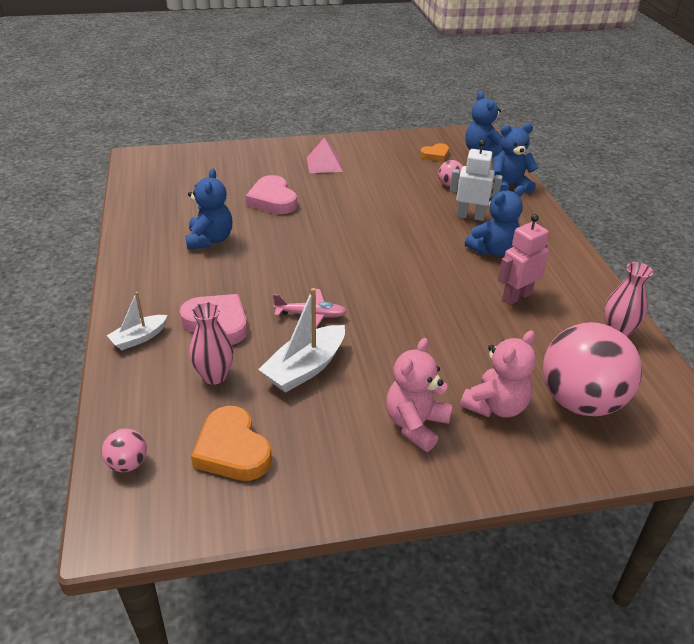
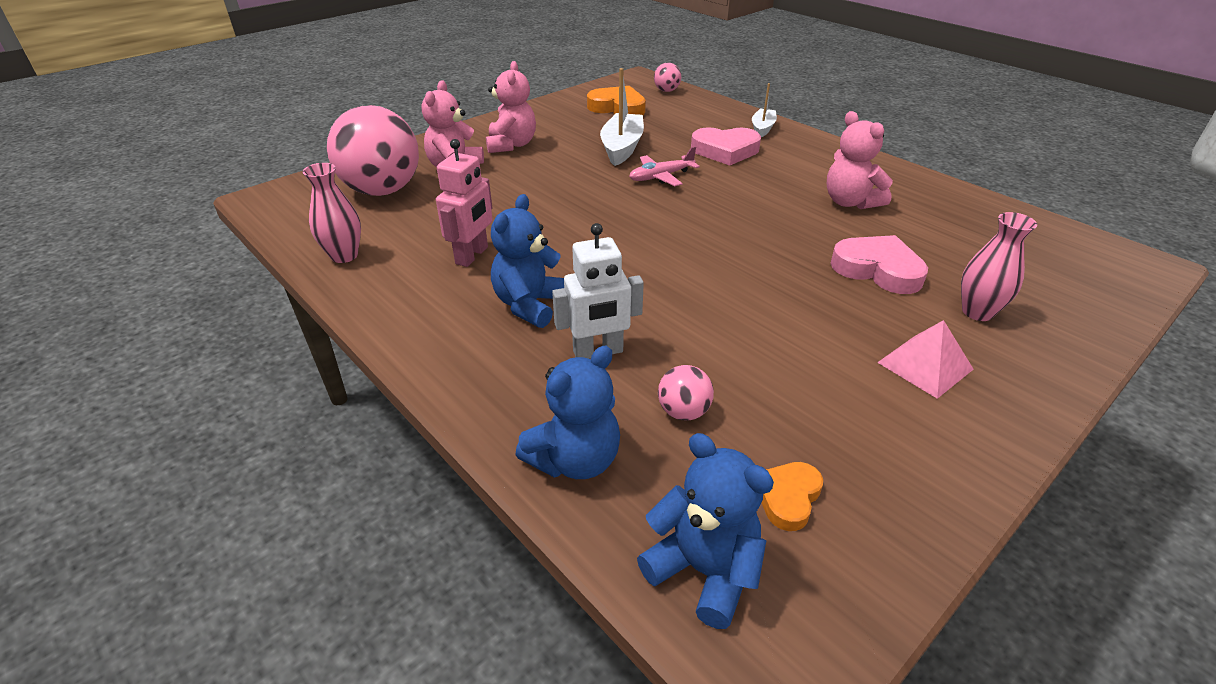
camera: 150 degrees right, 0 degrees up
blue teddy bear [185,168,232,249] -> pink teddy bear [827,111,893,209]
pink vase [189,302,233,385] -> pink vase moved to [961,212,1037,321]

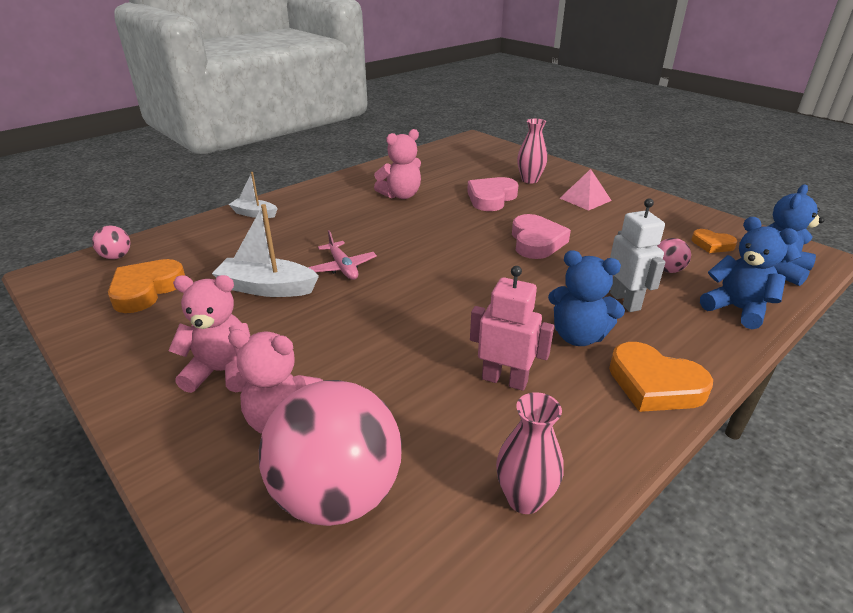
camera: 90 degrees left, 5 degrees down
pink heart [691,127,761,166] -> pink heart moved to [512,214,571,259]
none -> orange heart [609,342,713,412]

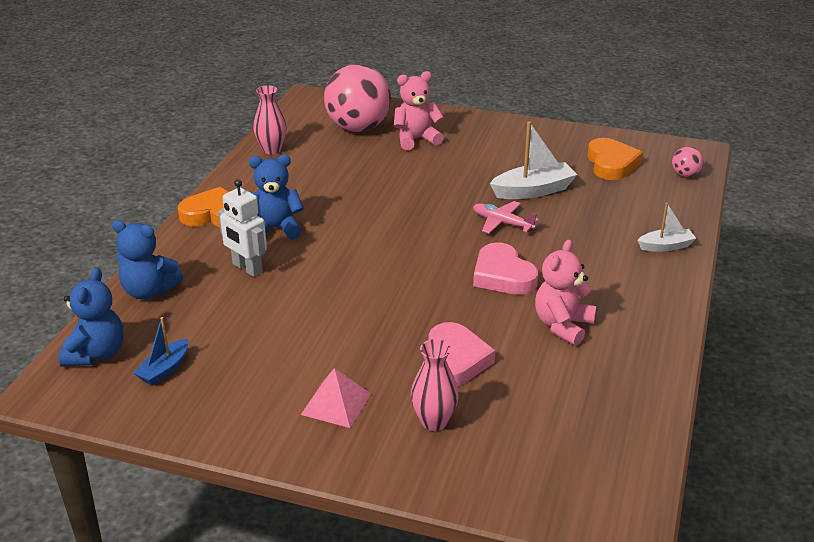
camera: 150 degrees right, 0 degrees up
pink teddy bear [168,275,250,393] -> none
pink robot [470,266,554,391] -> none
pink heart [512,214,571,259] -> pink heart moved to [473,242,538,295]
pink ball [657,238,691,273] -> none
orange heart [692,229,737,253] -> blue boat [134,317,188,386]

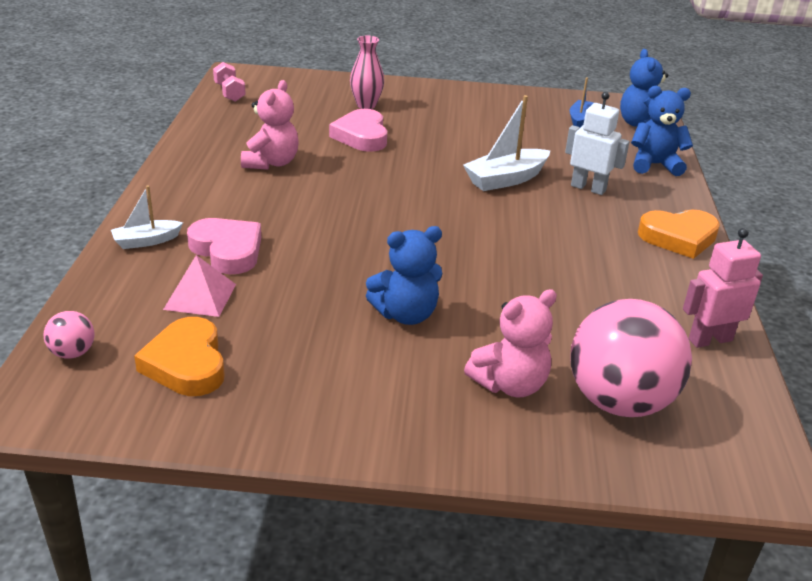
camera: 165 degrees right, 0 degrees up
blue teddy bear [249,155,304,240] -> blue teddy bear moved to [366,226,442,325]
pink vase [253,85,287,154] -> pink robot [683,228,763,348]
pink pyramid [301,368,371,428] -> pink pyramid moved to [163,255,236,317]
pink plane [473,201,539,233] -> none
pink heart [473,242,538,295] -> pink heart moved to [187,218,261,274]
white boat [490,121,577,199] -> white boat moved to [463,95,550,191]
none -> pink dumbbell [213,62,246,102]

